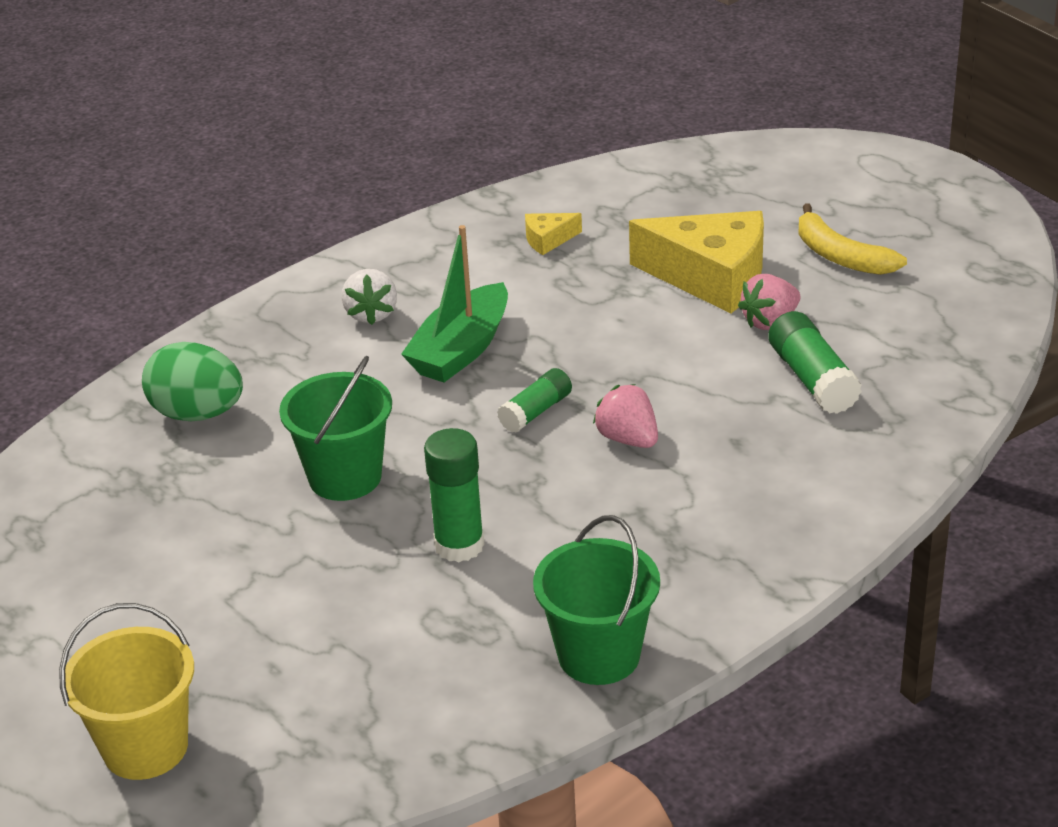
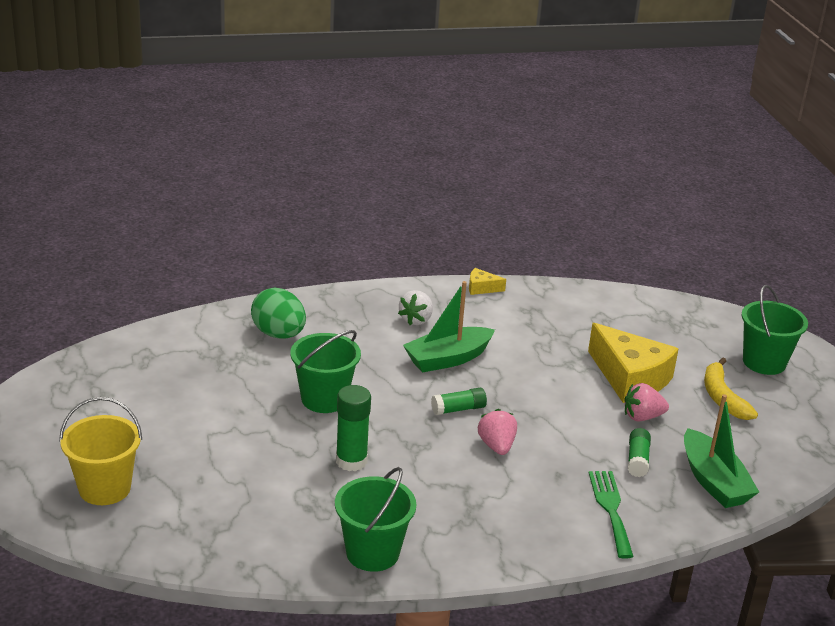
camera: 25 degrees right, 5 degrees down
yellow cheese [525,213,582,255] -> yellow cheese moved to [469,268,506,295]
green glue stick [768,311,862,414] -> green glue stick [628,428,651,477], size x0.66
none -> green fork [589,471,634,559]
none -> green boat [684,394,759,508]
none -> green bucket [742,285,808,375]

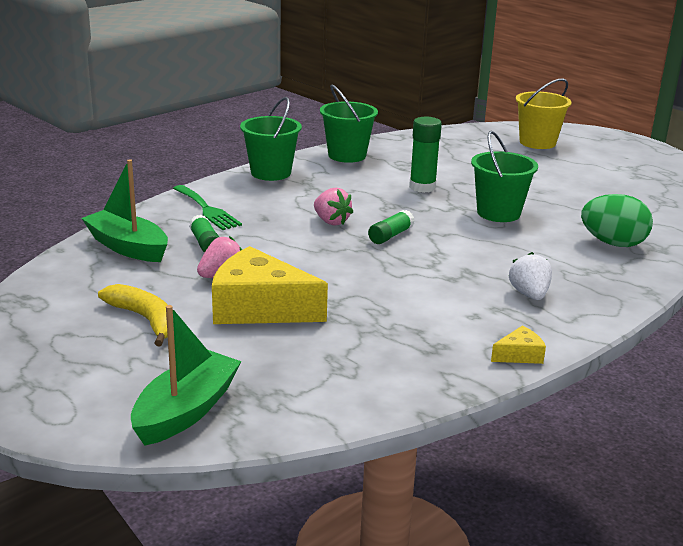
camera: 150 degrees right, 5 degrees down
green boat [403,281,495,373] -> green boat moved to [131,305,241,446]
green bucket [742,285,808,375] -> green bucket moved to [240,97,302,181]

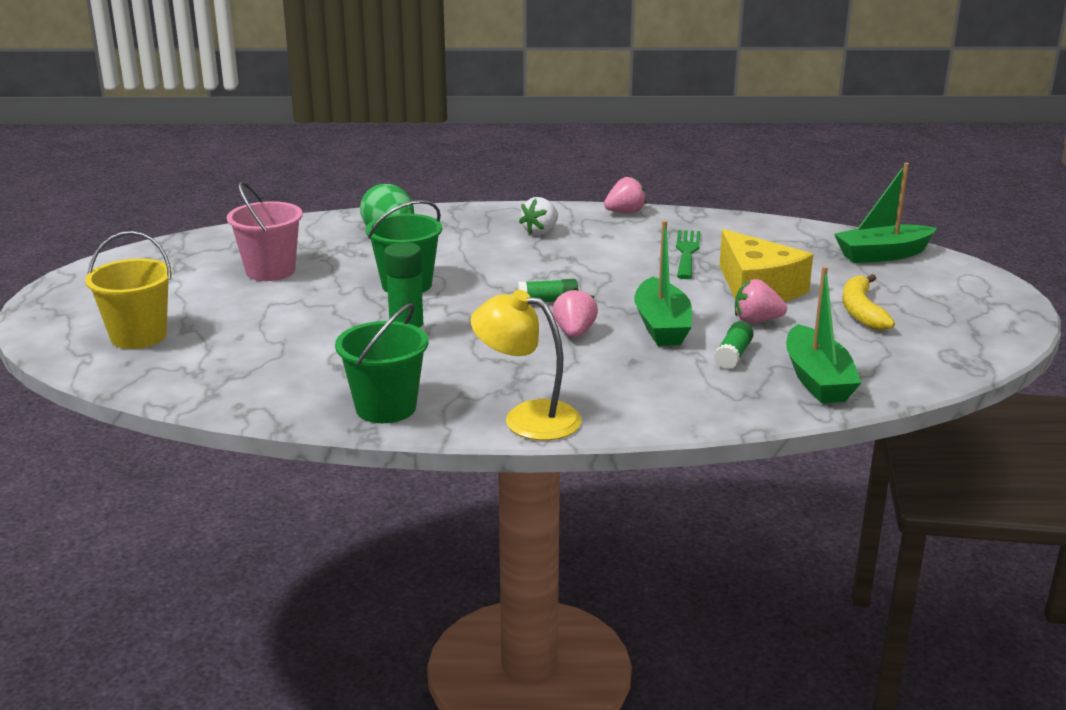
camera: 135 degrees left, 0 degrees up
green fork [173,185,242,230] -> green fork moved to [676,230,700,279]
green bucket [240,97,302,181] -> yellow lamp [471,290,582,440]
yellow cheese [491,325,546,364] -> pink strawberry [604,176,646,213]
none -> pink bucket [227,182,303,281]
none -> green boat [634,220,692,346]

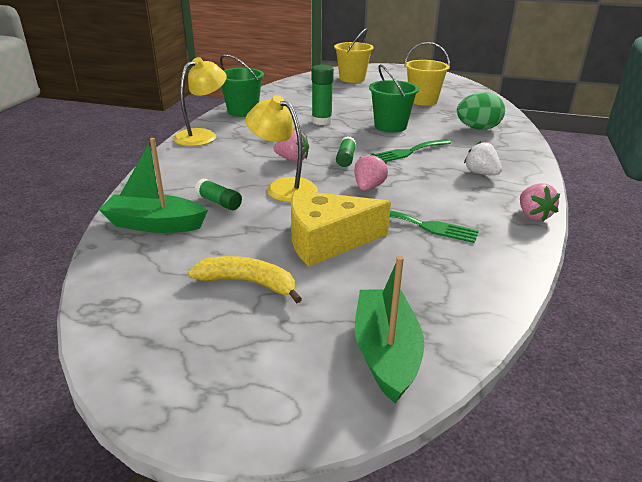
camera: 105 degrees right, 5 degrees up
pink bucket [227,182,303,281] -> yellow bucket [404,42,450,106]
green boat [634,220,692,346] -> yellow lamp [245,96,318,202]
pink strawberry [735,279,787,323] -> pink strawberry moved to [354,153,388,191]
none -> green fork [375,139,451,162]

